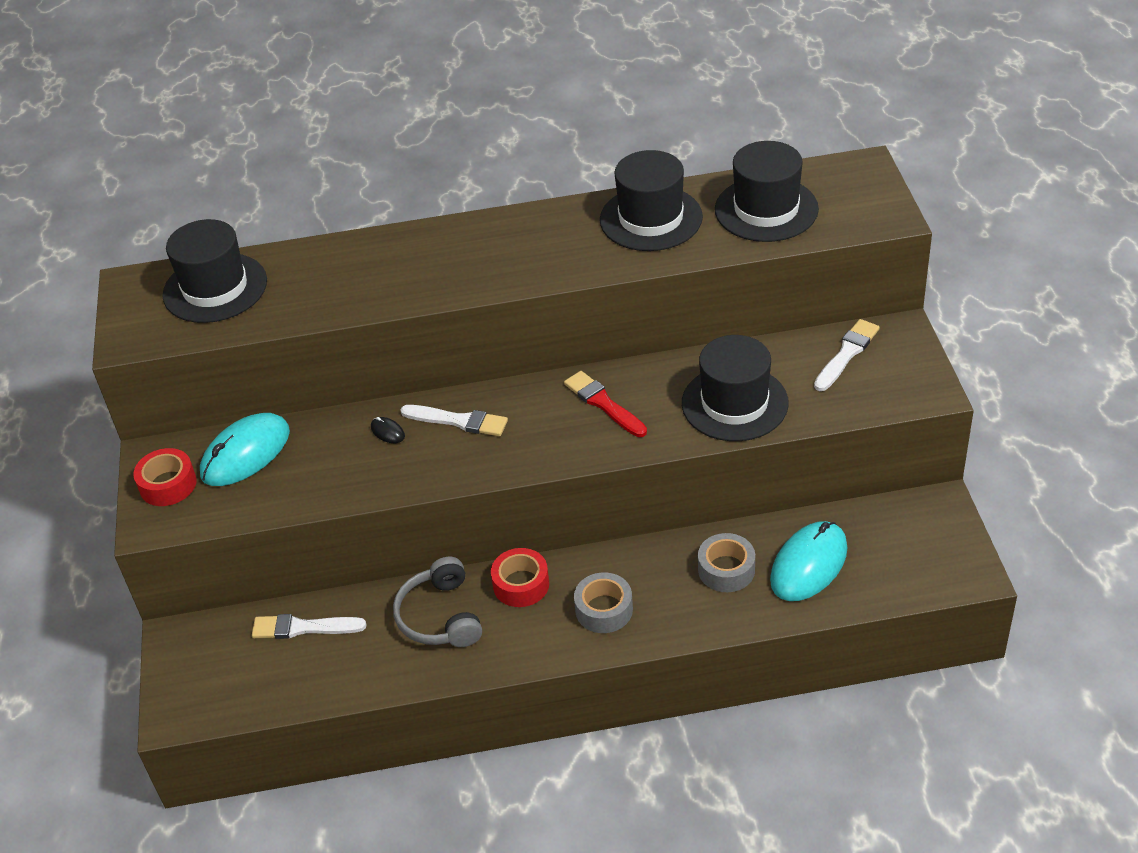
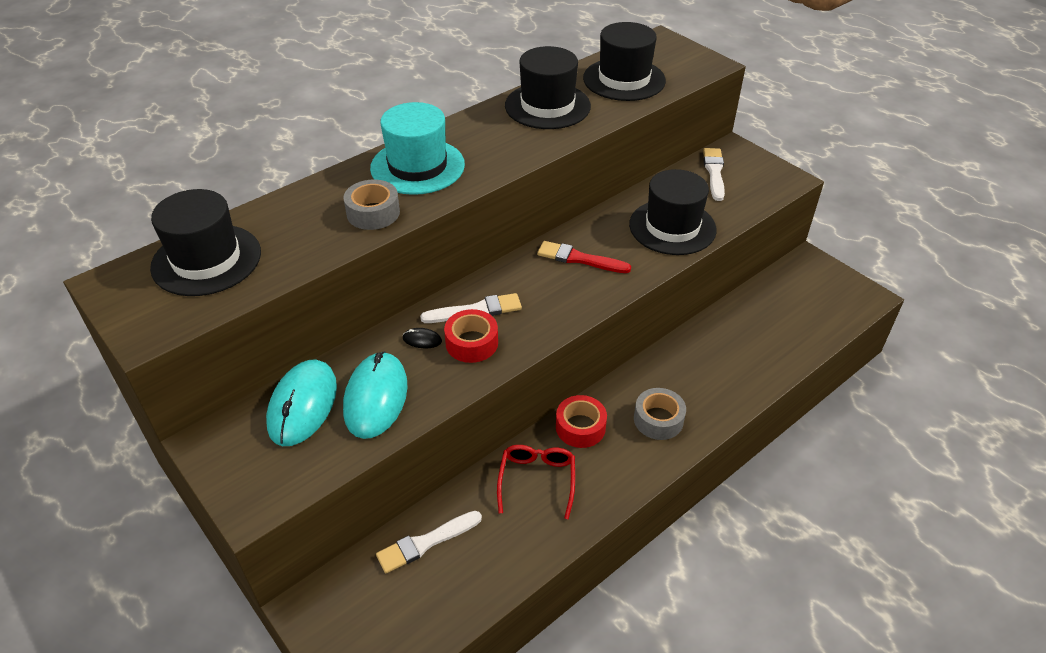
camera: 35 degrees left, 0 degrees up
red tape [133,448,197,506] -> red tape moved to [444,309,498,363]
grey headphones [393,557,482,647] -> red glasses [497,445,575,519]
grey tape [698,533,755,592] -> grey tape moved to [343,179,400,230]
turquoise mouse [770,521,848,601] -> turquoise mouse moved to [343,351,408,439]
none -> turquoise hat [370,102,465,195]

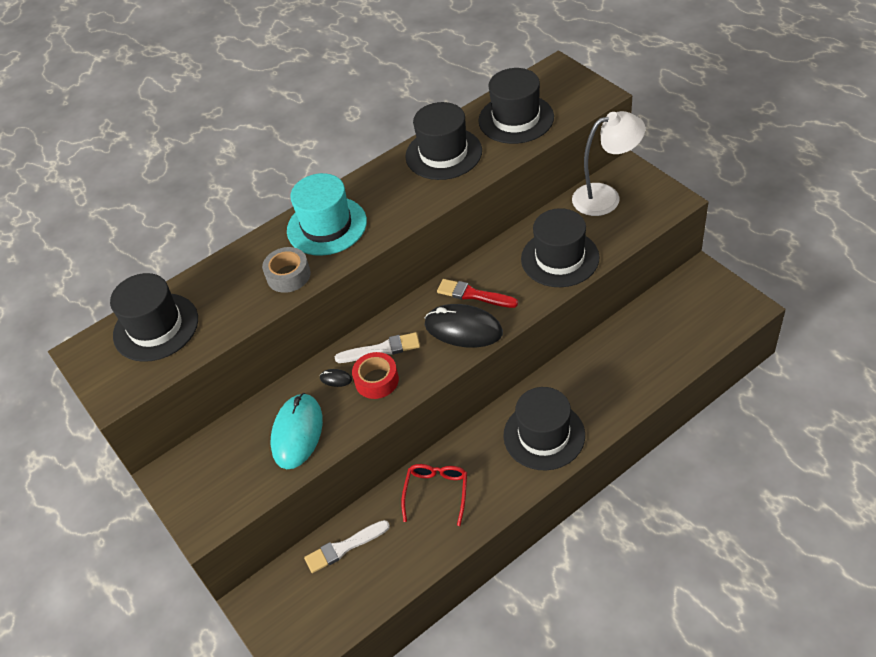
camera: 10 degrees right, 5 degrees up
turquoise mouse [266,360,337,446] -> none
red tape [556,395,607,448] -> none
grey tape [634,388,686,440] -> black hat [503,387,585,470]
white brush [703,148,725,201] -> white lamp [572,111,645,216]
none -> black mouse [425,304,503,348]

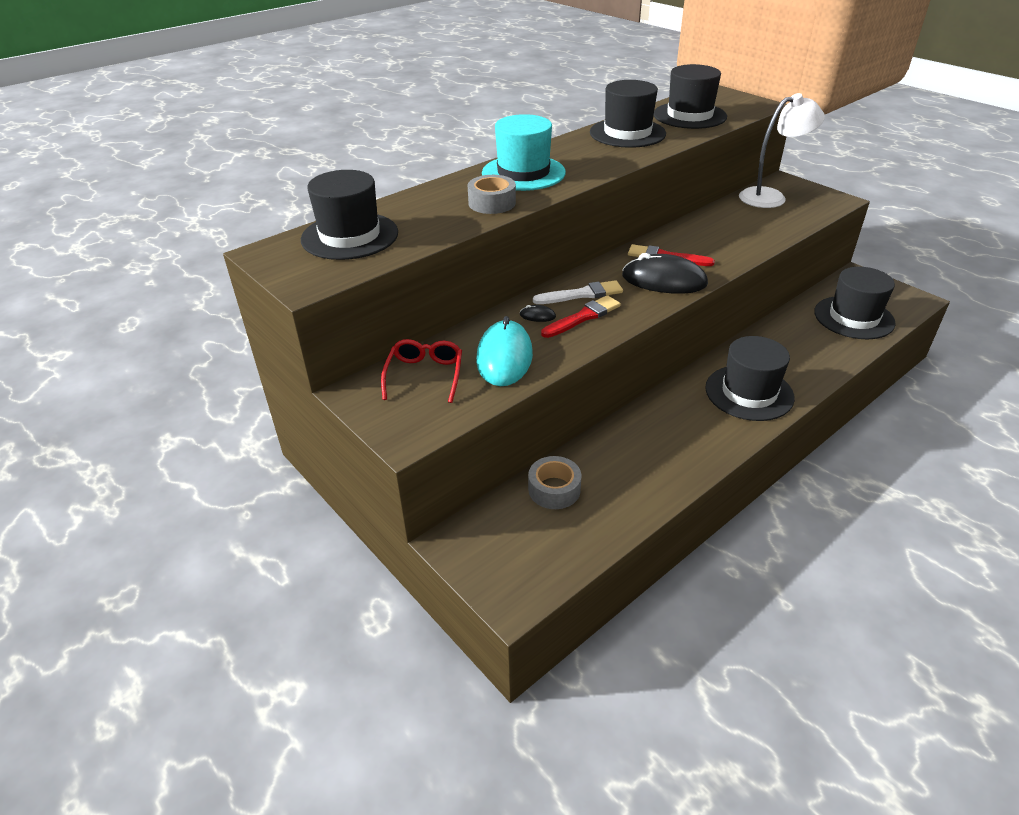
camera: 10 degrees left, 10 degrees down
white brush [304,520,390,573] -> grey tape [528,456,582,509]
red tape [352,352,399,399] -> red brush [541,295,621,338]
red glasses [401,464,467,526] -> red glasses moved to [381,339,462,403]
black hat [521,208,600,287] -> black hat moved to [814,267,896,339]

